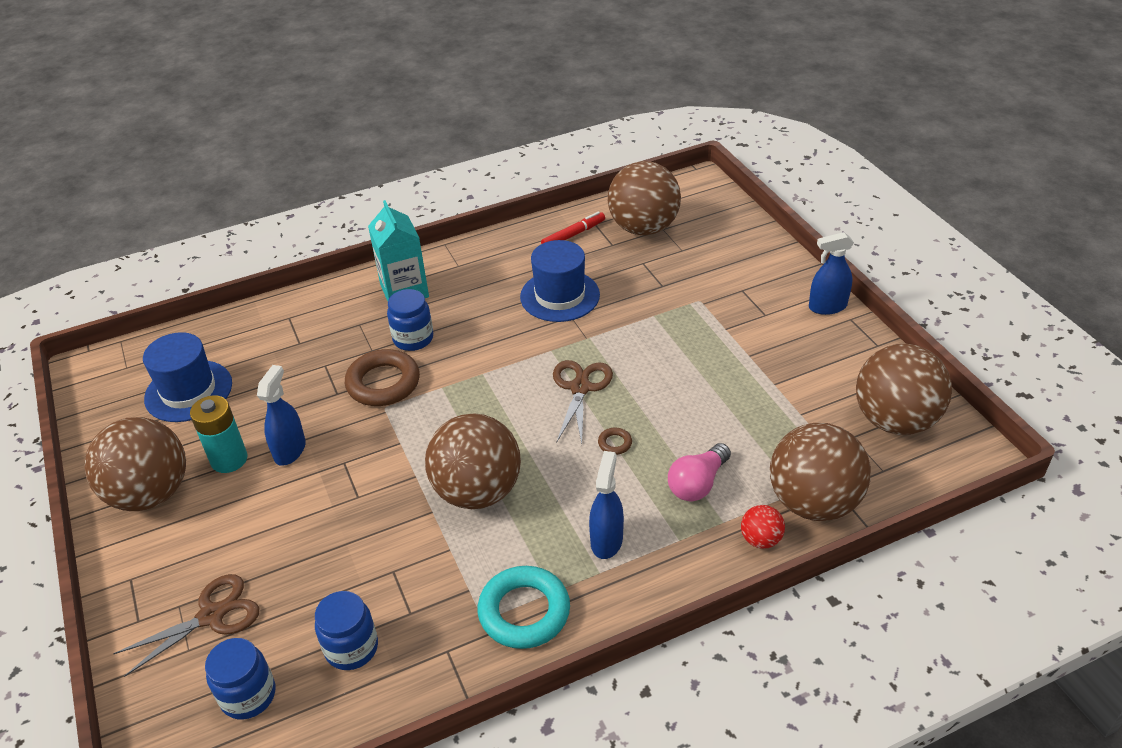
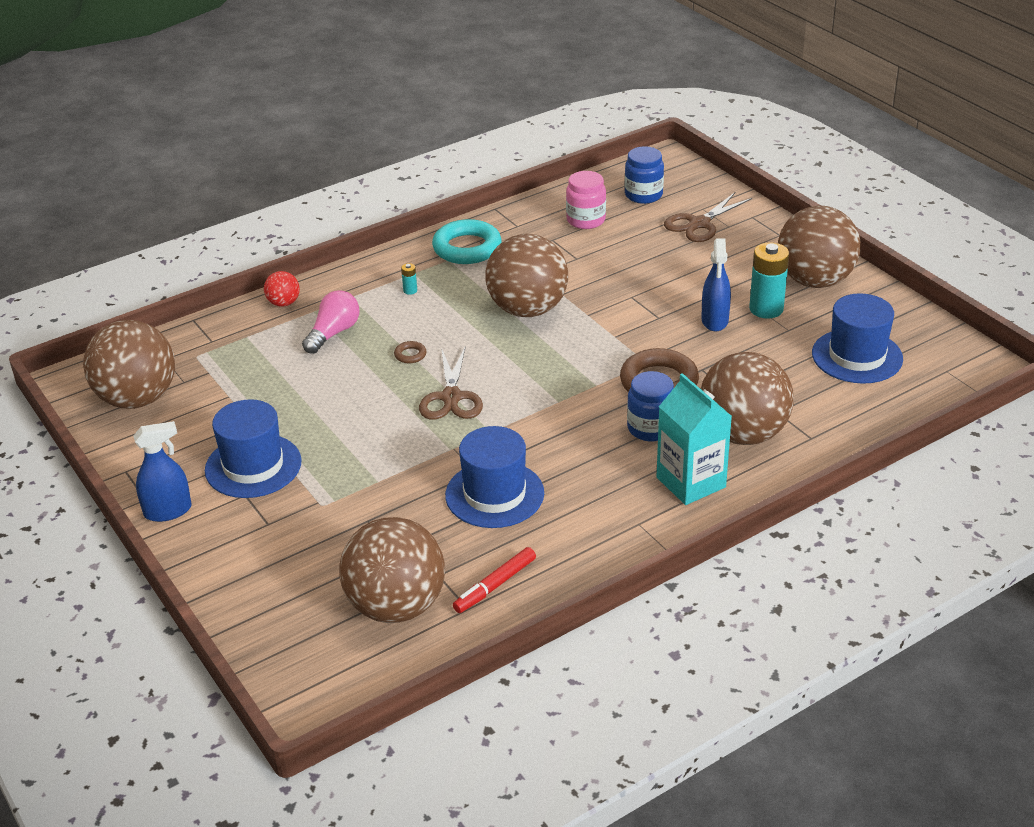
camera: 170 degrees right, 5 degrees down
blue jar [315,591,378,670] -> pink jar [566,171,606,229]
blue spray bottle [589,451,624,559] -> turquoise battery [401,263,417,295]
brown ball [770,423,871,521] -> brown ball moved to [701,352,794,445]
none -> blue hat [205,399,302,498]

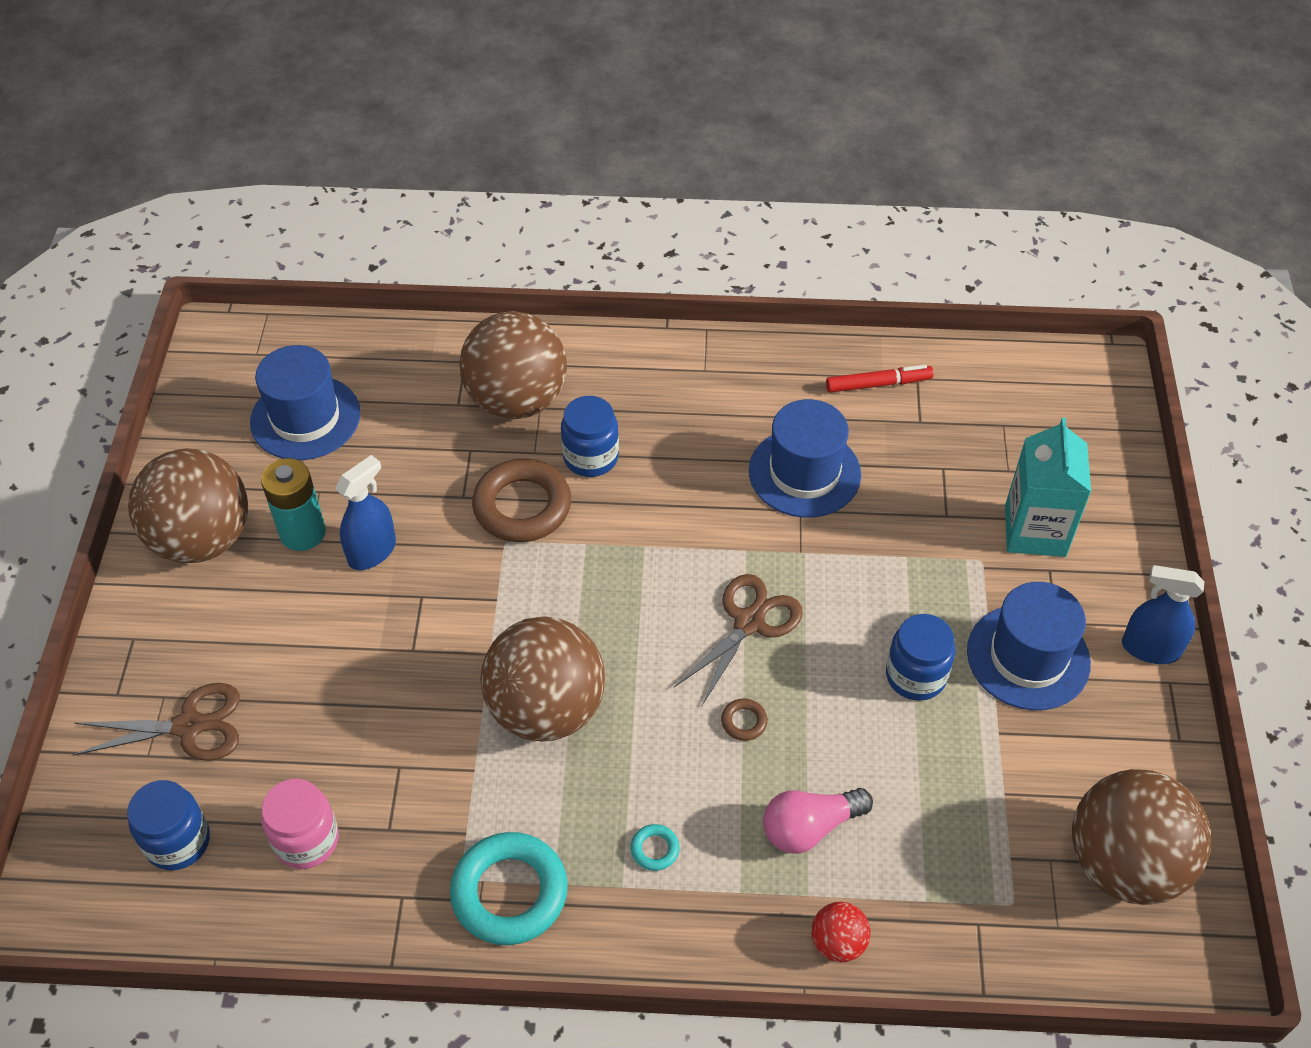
camera: 145 degrees left, 15 degrees up
brown ball [339,517,445,623] -> none
turquoise battery [401,263,417,295] -> turquoise ring [630,824,680,871]
turquoise carton [657,373,732,505] -> turquoise carton moved to [1005,417,1091,557]
none -> blue jar [886,614,955,701]

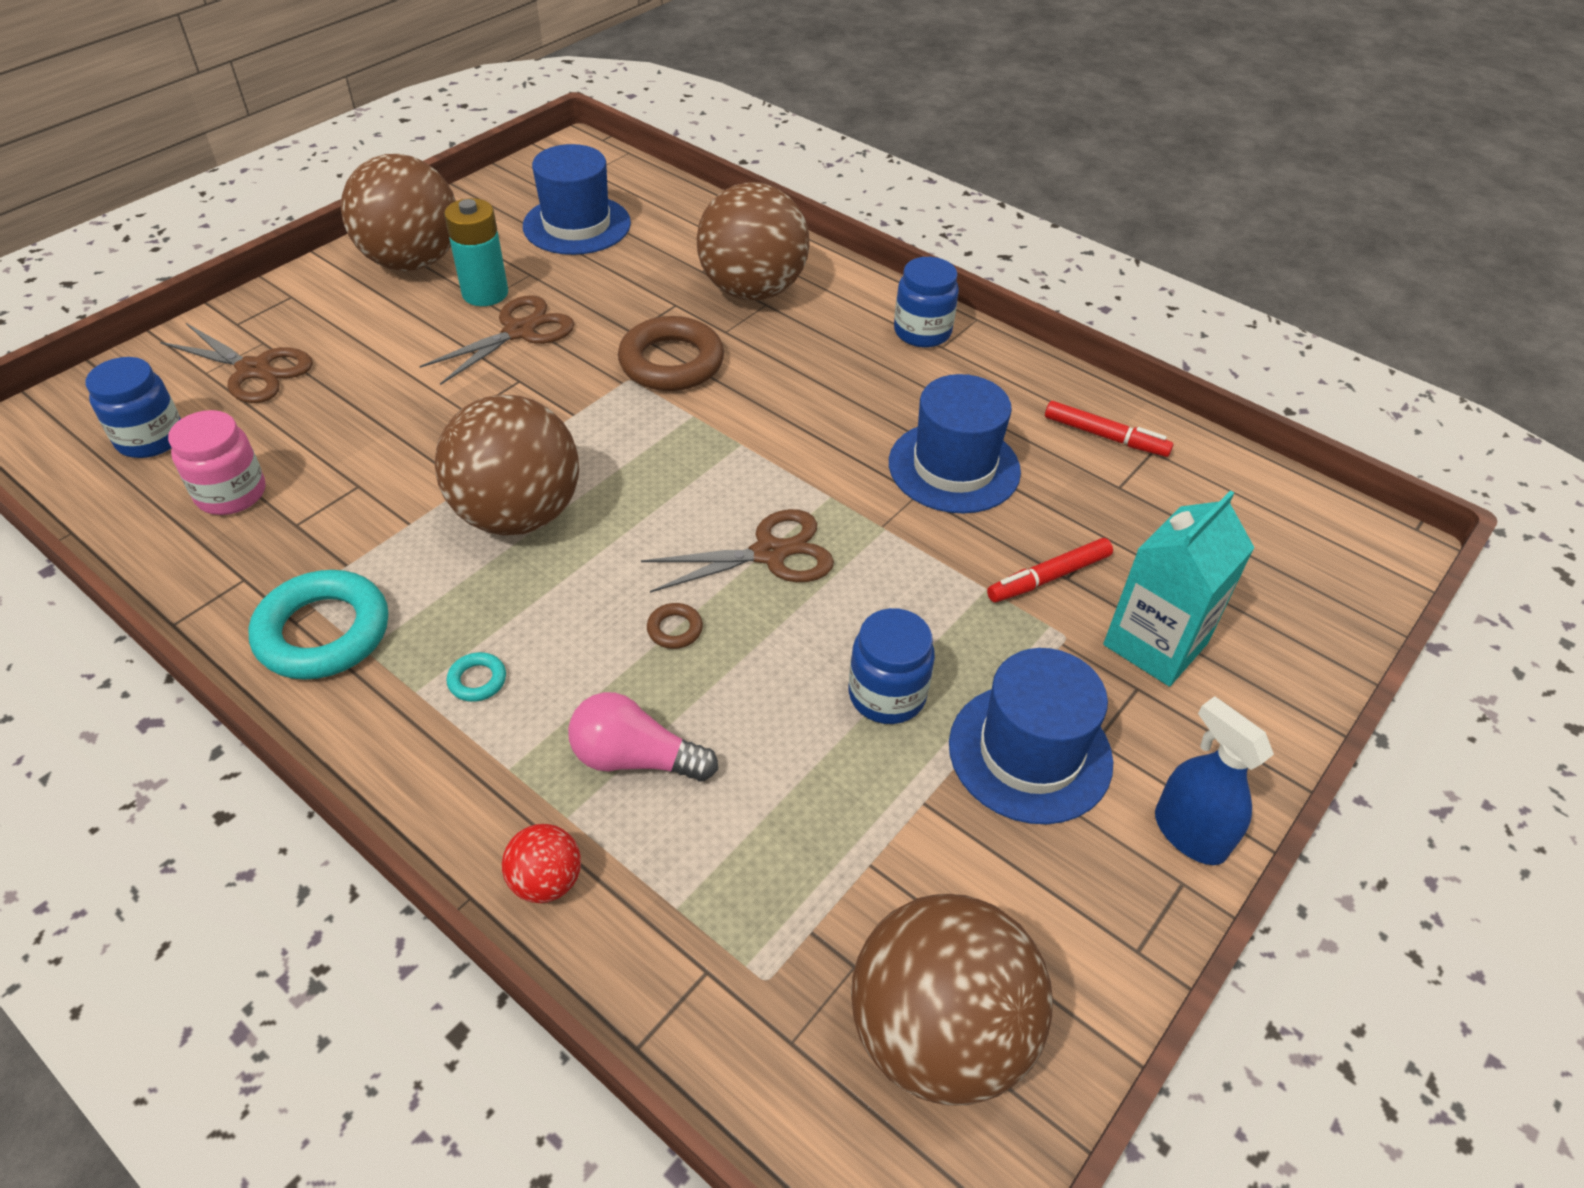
camera: 35 degrees right, 5 degrees down
blue spray bottle [335,455,396,570] -> brown scissors [419,295,574,385]
blue jar [561,396,619,477] -> blue jar moved to [894,257,959,347]
none -> red marker [987,538,1113,603]

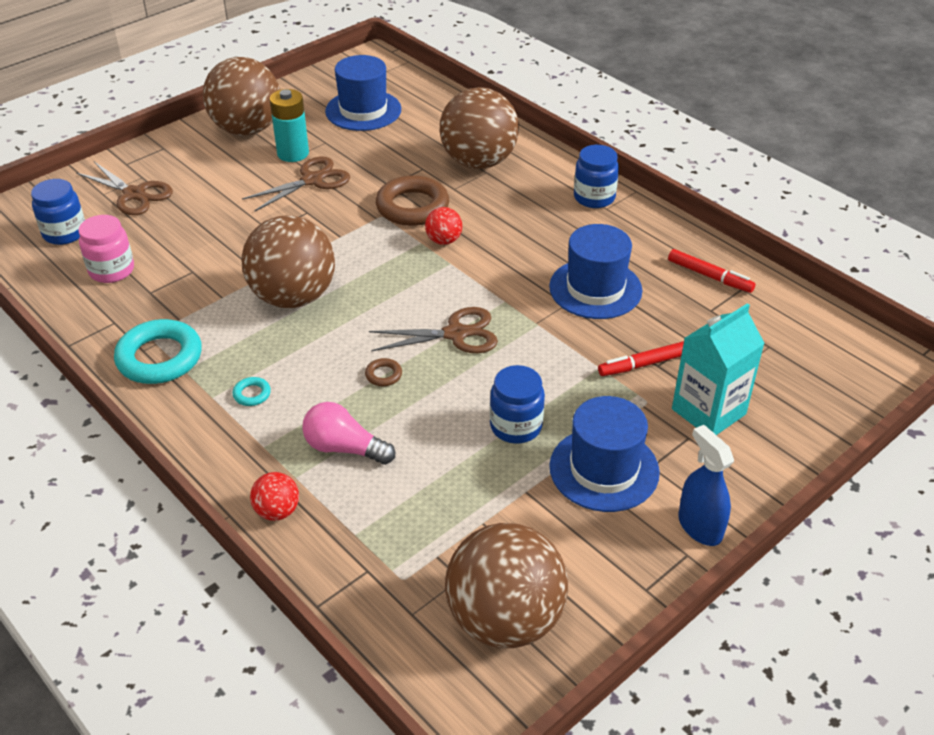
camera: 10 degrees right, 5 degrees down
none -> red ball [425,207,462,245]

